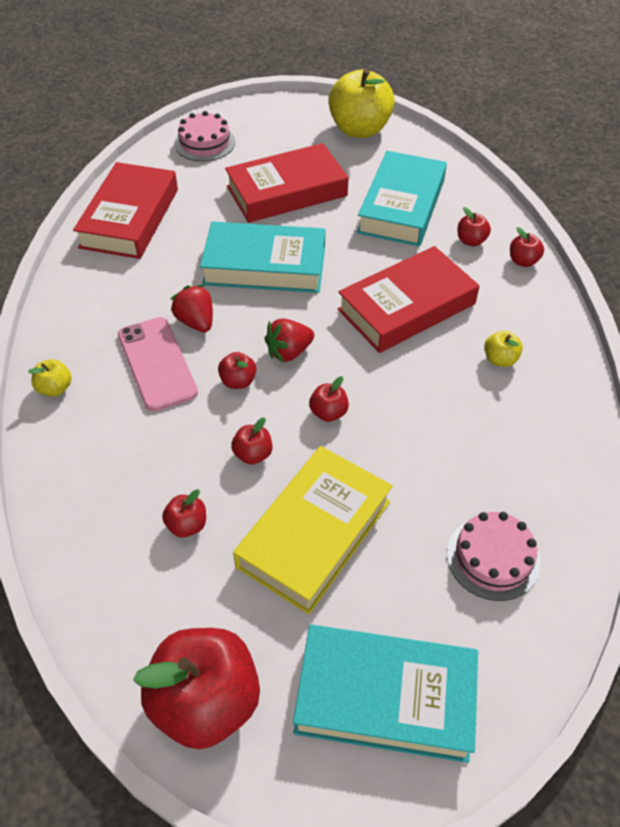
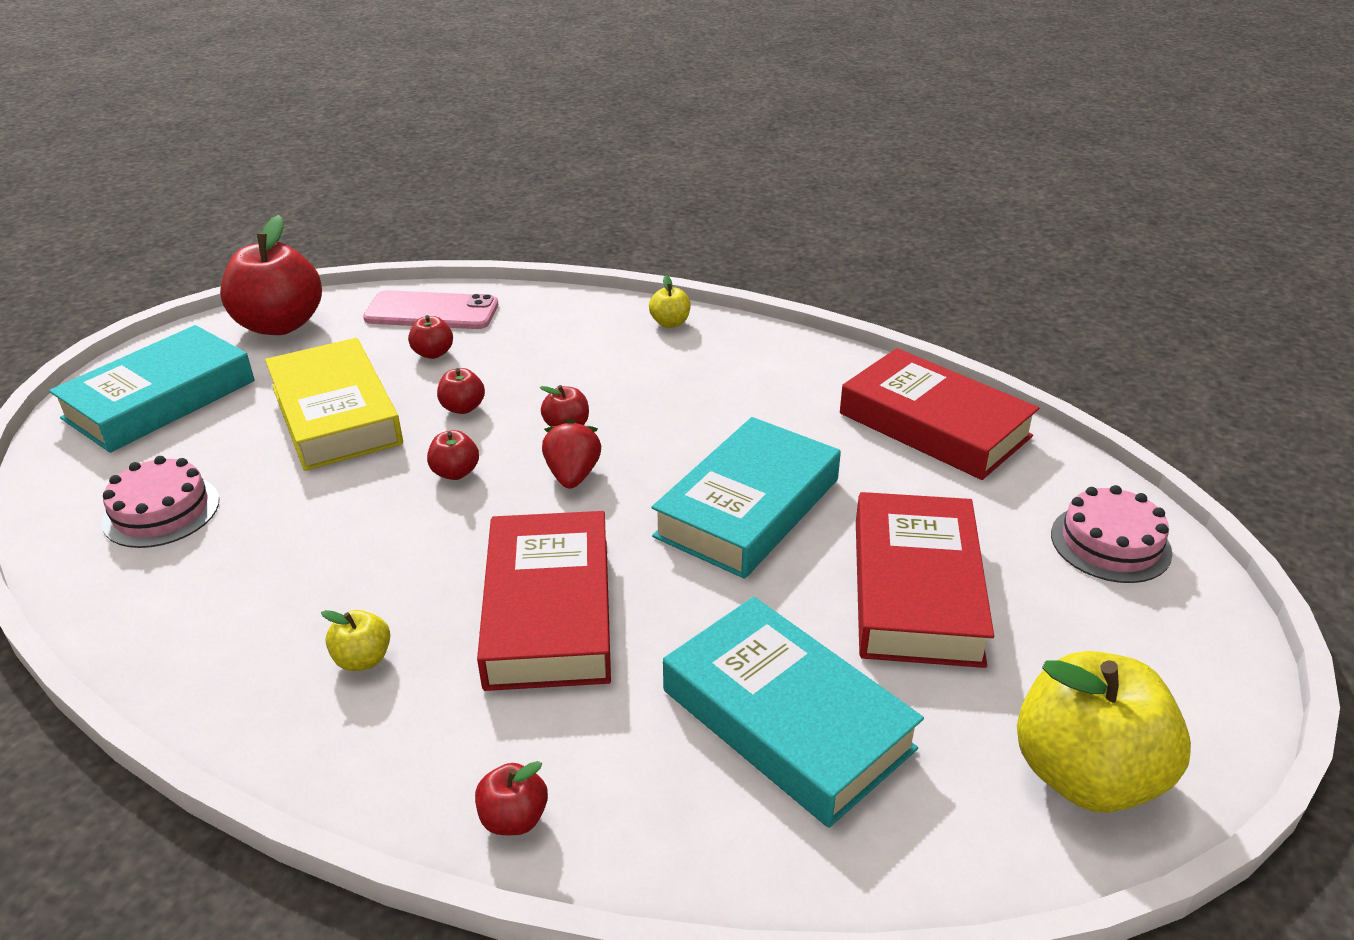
camera: 120 degrees right, 15 degrees down
pink phone [118,317,198,411] -> pink phone moved to [363,290,498,329]
red strawberry [171,285,213,332] -> none
red apple [458,207,491,246] -> none

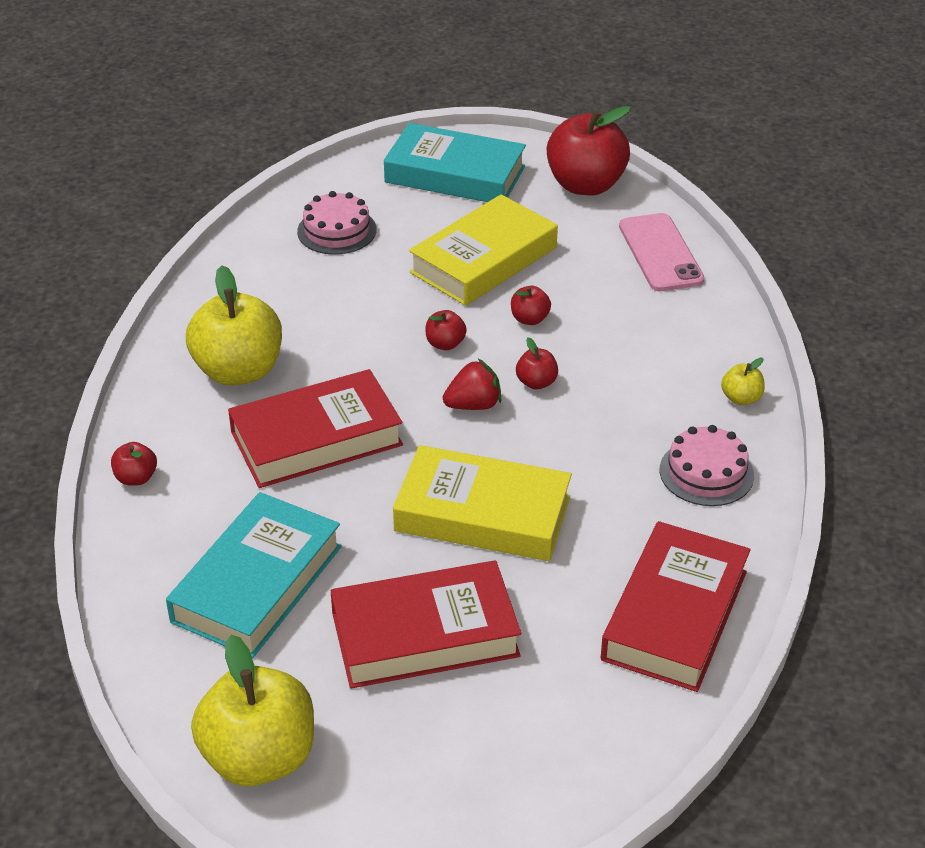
camera: 70 degrees right, 5 degrees up
yellow apple [321,610,390,671] -> yellow apple [186,265,282,386], size x2.26
red apple [408,315,453,359] -> none
turquoise book [651,417,841,579] -> yellow book [393,445,572,561]
pink cake [1051,485,1172,583] -> pink cake moved to [660,425,754,506]

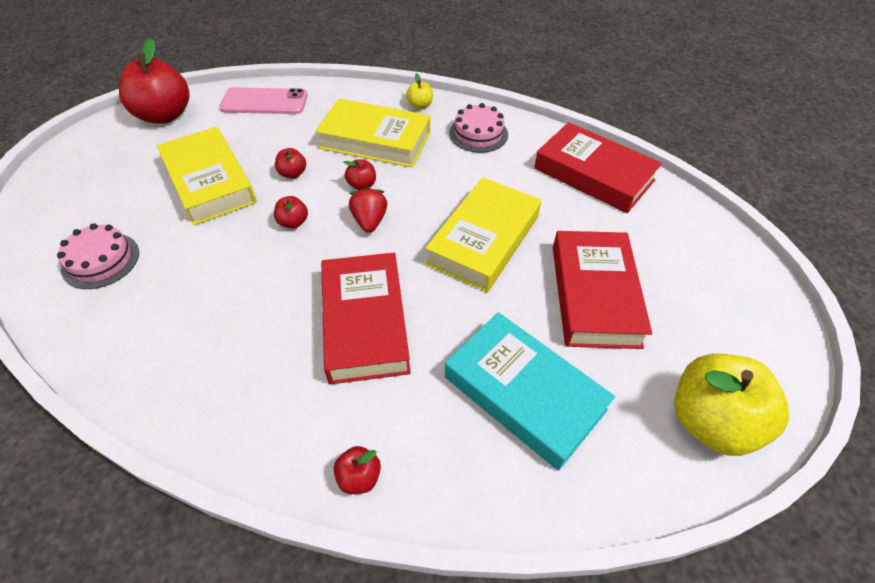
camera: 75 degrees left, 10 degrees up
yellow apple [186,265,282,386] -> none
turquoise book [384,123,526,202] -> none
none -> yellow book [315,99,430,168]

